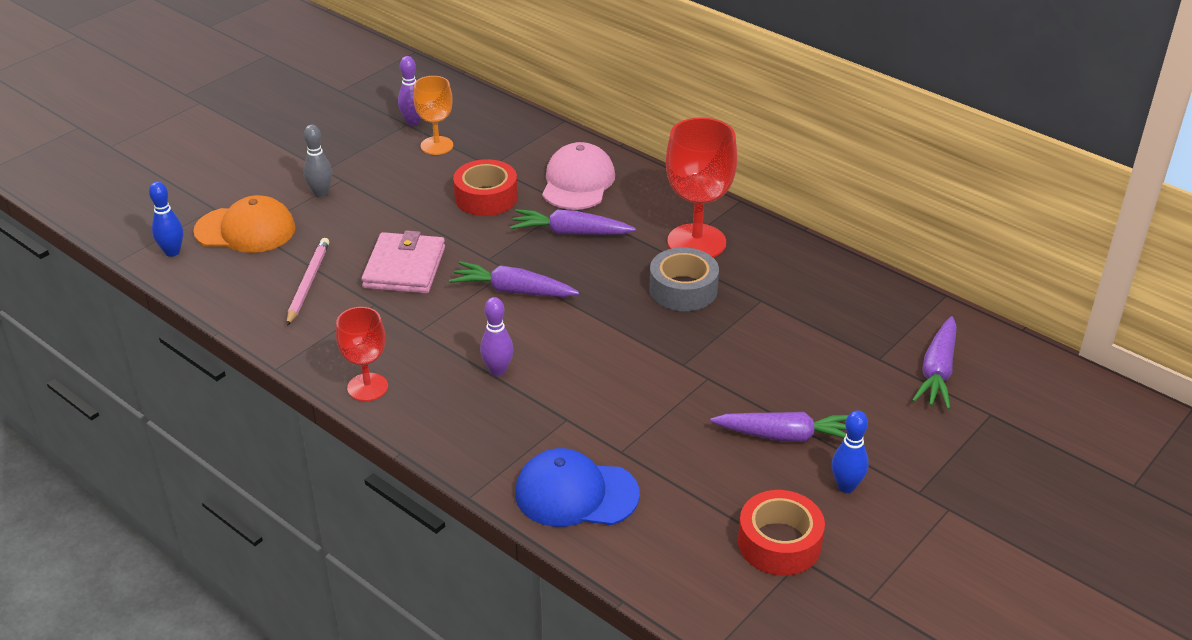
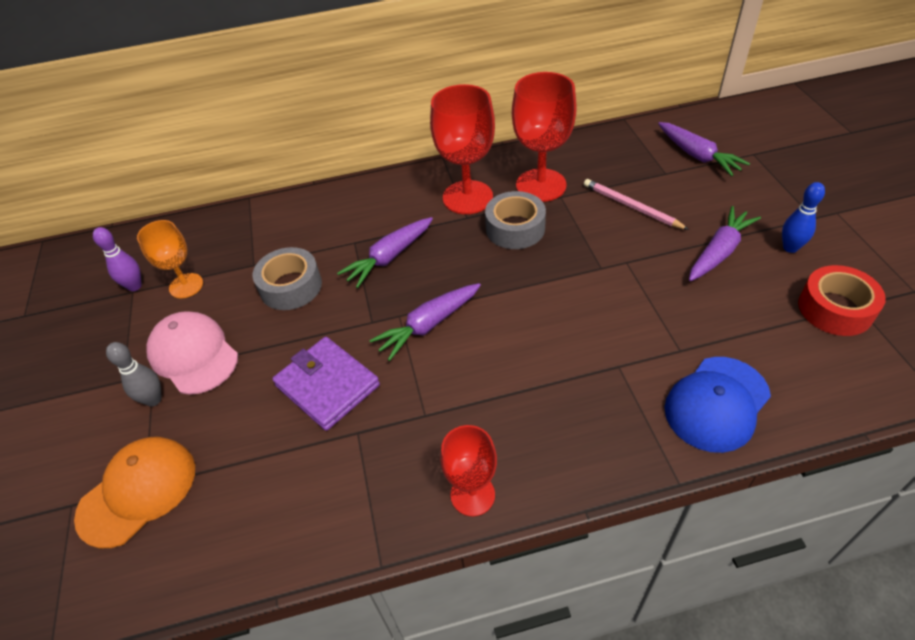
camera: 50 degrees left, 10 degrees up
blue bowling pin [149,182,183,257] -> none
pink pencil [287,238,329,326] -> pink pencil moved to [584,179,689,230]
pink wallet [361,230,445,294] -> purple wallet [272,337,380,431]
red tape [453,159,518,216] -> grey tape [253,247,322,310]
purple bowling pin [480,297,513,376] -> none
pink cap [542,142,615,210] -> pink cap moved to [146,311,238,395]
none -> red goblet [512,72,577,202]

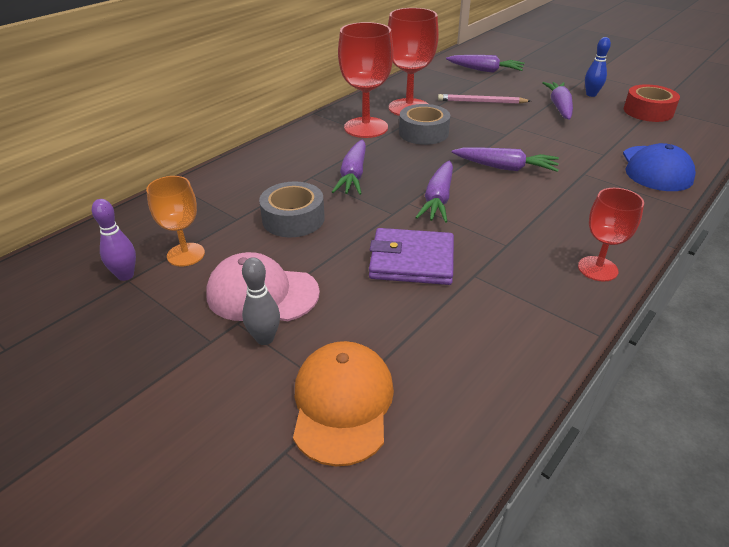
camera: 40 degrees left, 10 degrees down
none -> purple carrot [452,148,559,172]

